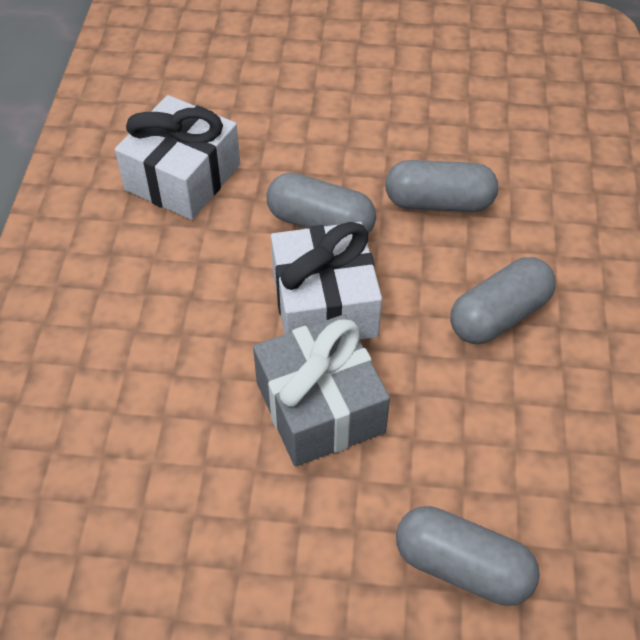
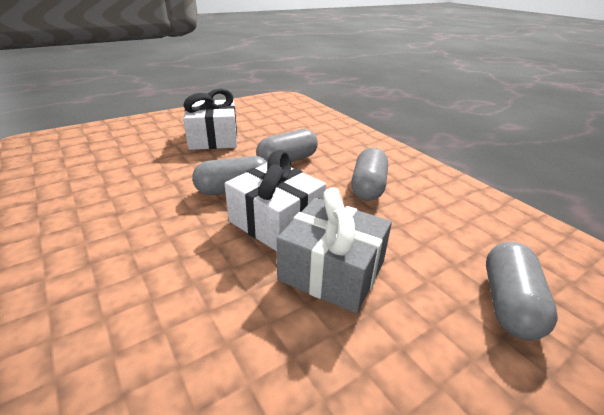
camera: 40 degrees left, 20 degrees down
white gift [115,95,240,220] -> white gift moved to [183,89,237,150]
grey capsule [396,506,540,606] -> grey capsule turned 60 degrees counterclockwise [486,242,558,340]

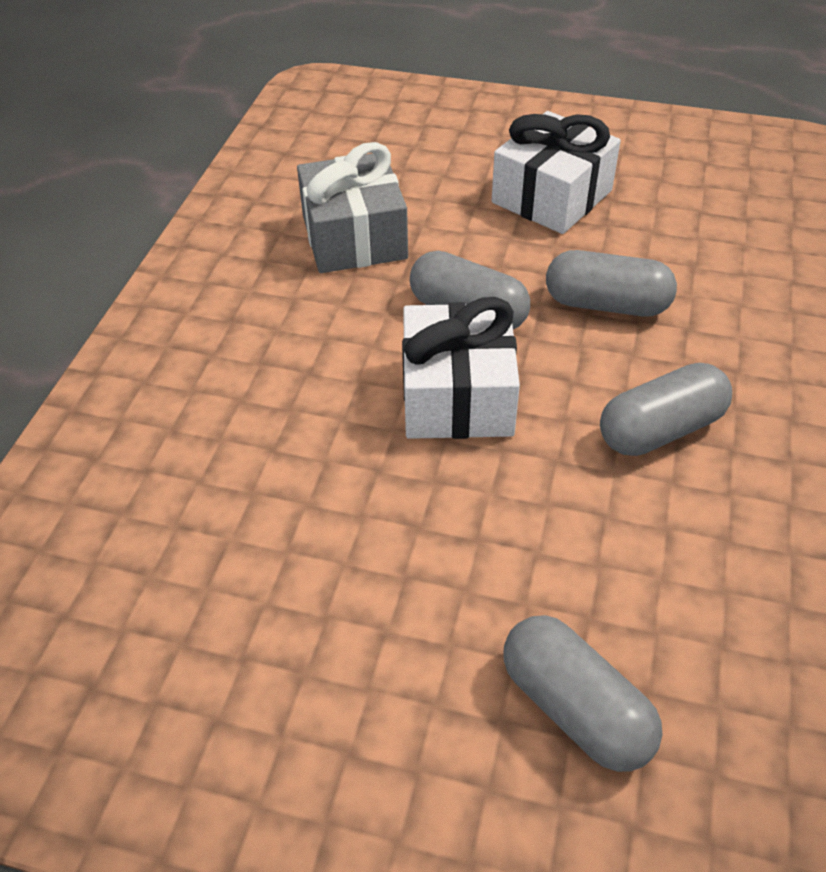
camera: 50 degrees right, 15 degrees up
grey gift [276,187,392,313] -> grey gift moved to [297,142,408,273]
grey capsule [486,242,558,340] -> grey capsule turned 75 degrees clockwise [504,615,662,772]

